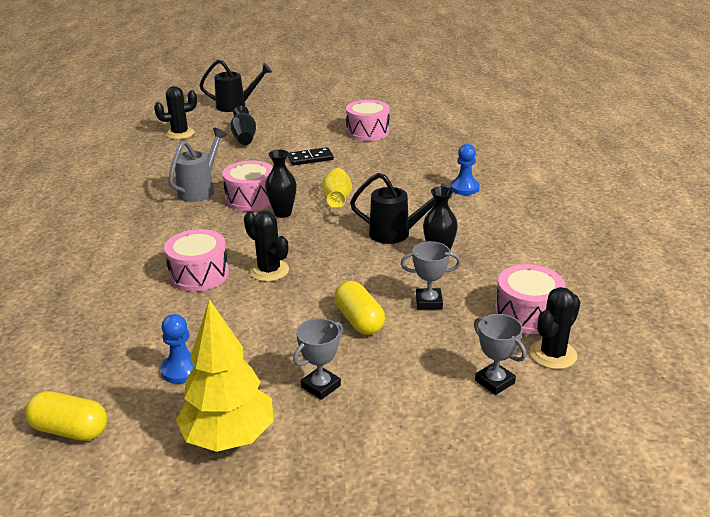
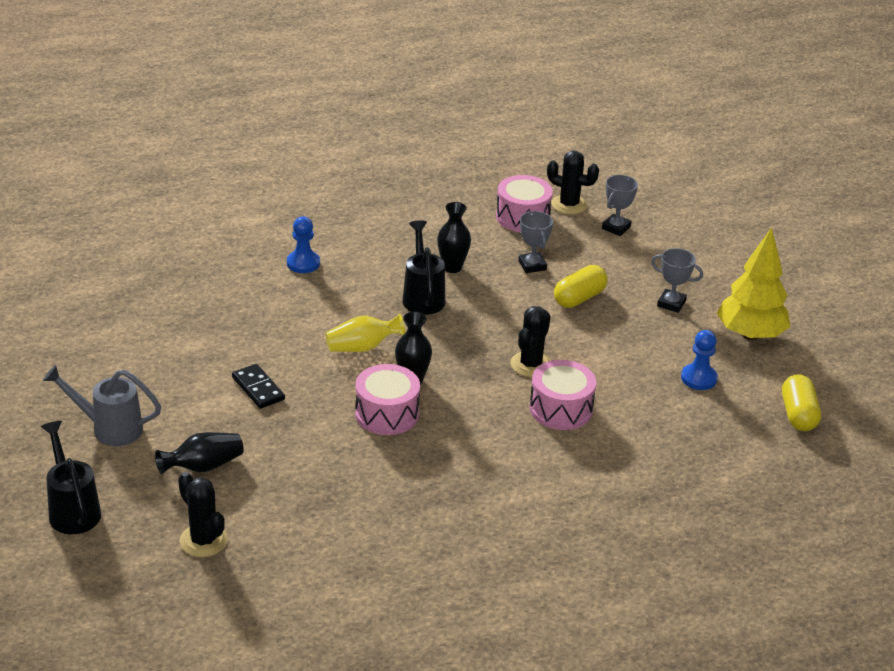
camera: 110 degrees left, 5 degrees up
grey watering can [168,128,227,202] -> grey watering can moved to [43,365,161,446]
pink drum [346,100,390,141] -> none

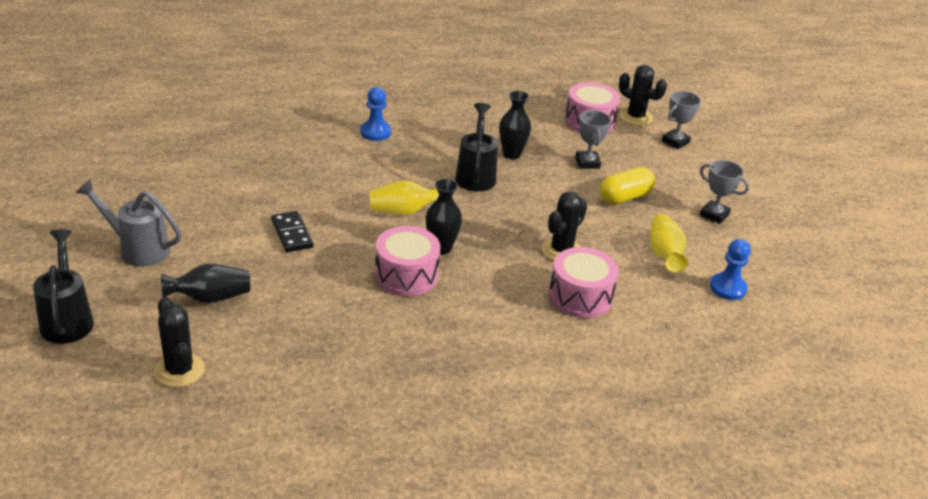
camera: 10 degrees right, 0 degrees up
yellow tree [717,227,790,340] -> none
yellow capsule [782,374,821,431] -> none
none -> yellow vase [650,214,688,272]

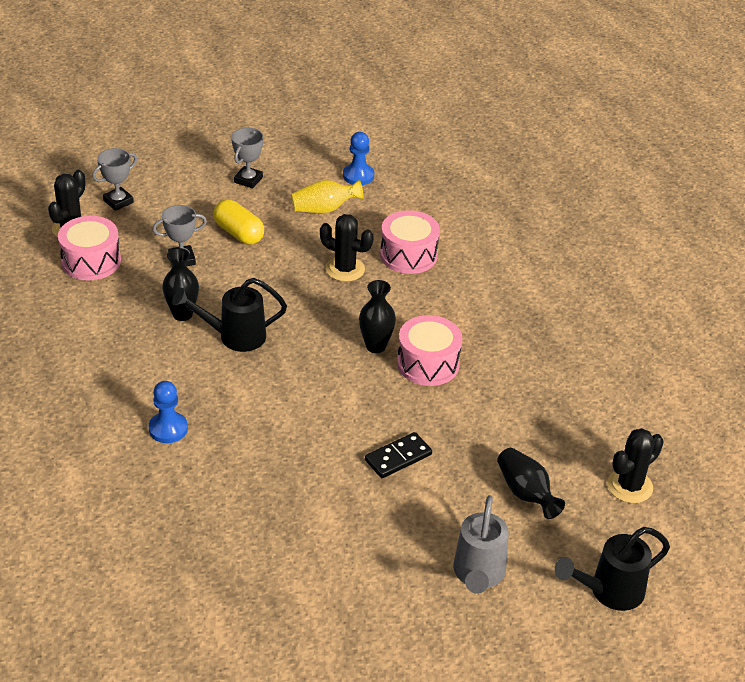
camera: 100 degrees left, 5 degrees up
yellow vase [369,180,439,215] -> none
grey trophy [662,91,701,149] -> grey trophy turned 75 degrees counterclockwise [92,148,137,211]

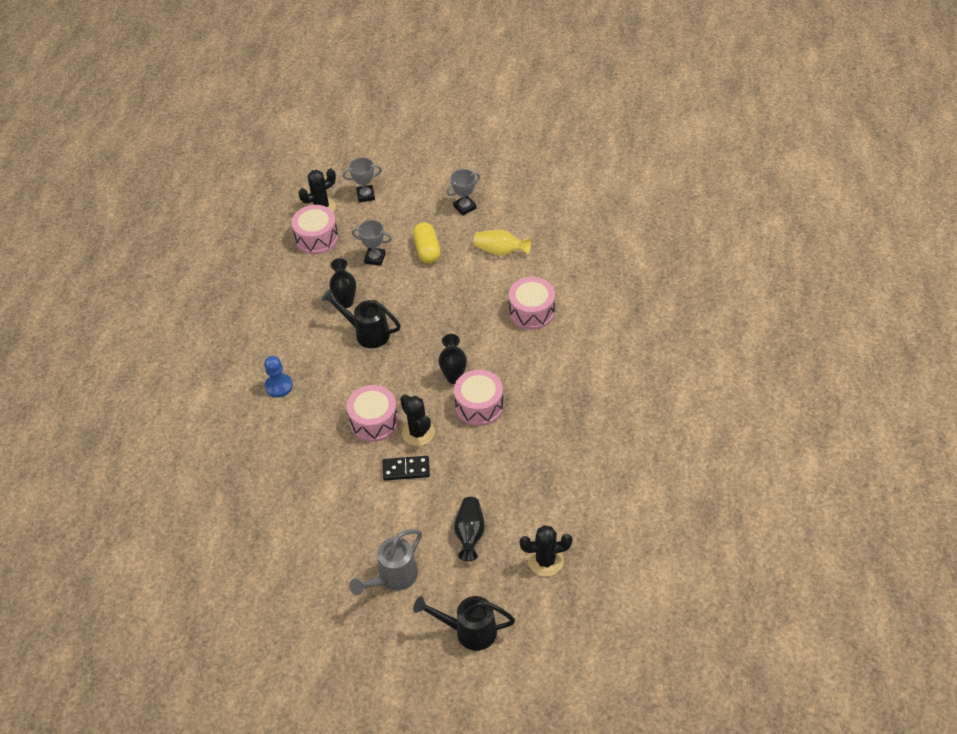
camera: 35 degrees right, 10 degrees up
black cactus [320,214,374,282] -> black cactus moved to [400,394,435,446]
blue pawn [343,132,374,185] -> none
none -> pink drum [347,385,399,442]

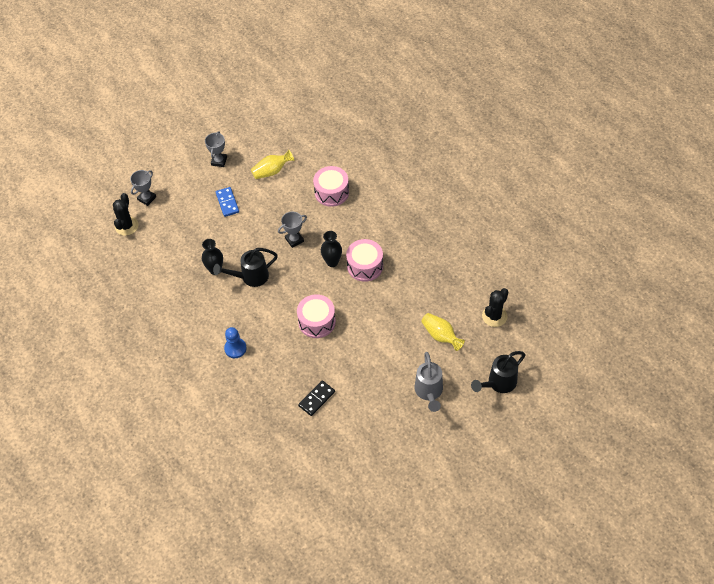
camera: 45 degrees left, 5 degrees up
pink drum [291,205,338,255] -> none
grey trophy [352,220,392,266] -> grey trophy moved to [278,212,307,248]
black domino [382,456,430,481] -> black domino moved to [298,380,335,416]
black cactus [400,394,435,446] -> none
yellow capsule [413,222,441,263] -> blue domino [216,187,239,217]
black vase [454,497,485,561] -> yellow vase [421,313,465,351]

